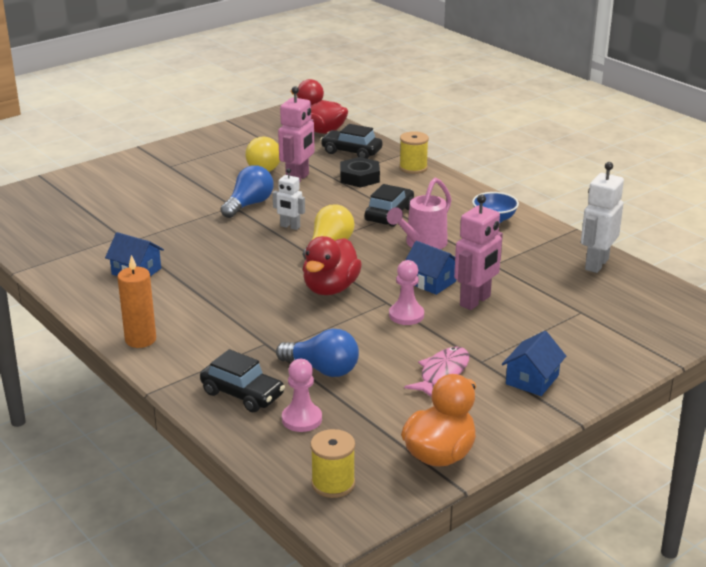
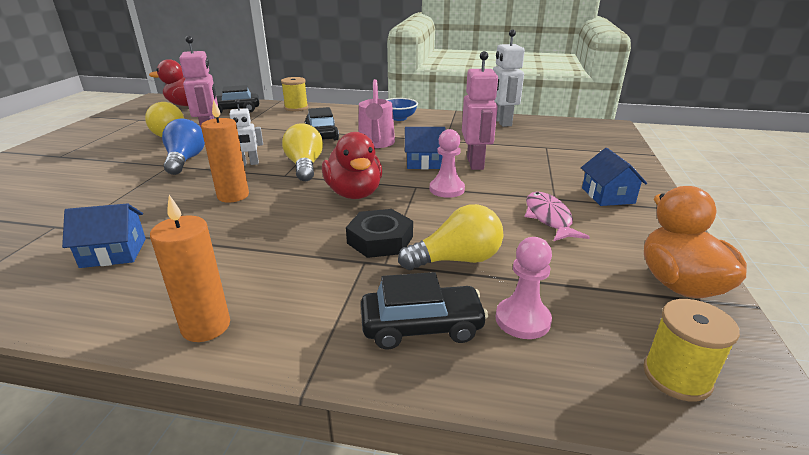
camera: 40 degrees left, 0 degrees up
blue light bulb [276,329,359,377] -> yellow light bulb [398,204,503,270]
black nut [340,157,380,188] -> black nut moved to [346,209,413,258]
none -> orange candle [201,100,249,203]

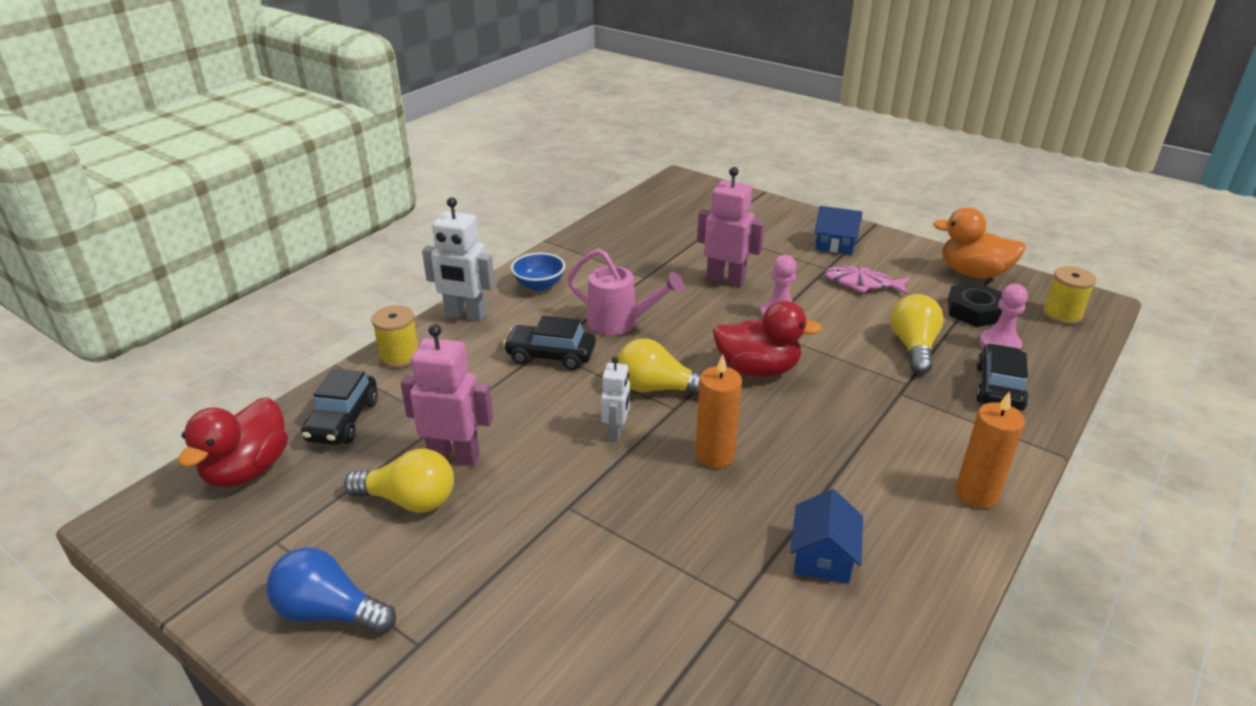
camera: 65 degrees left, 5 degrees up
blue light bulb [162,119,205,175] -> blue light bulb moved to [266,547,396,634]
black nut [346,209,413,258] -> black nut moved to [948,282,1002,327]
blue house [405,127,445,169] -> none
white robot [493,29,525,127] -> white robot moved to [422,197,495,322]

